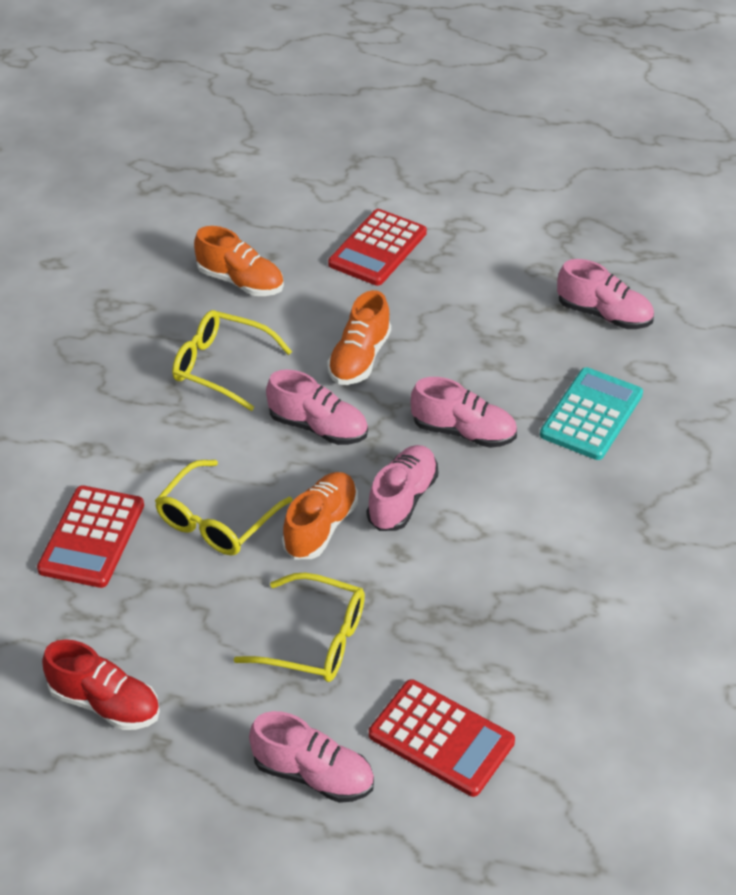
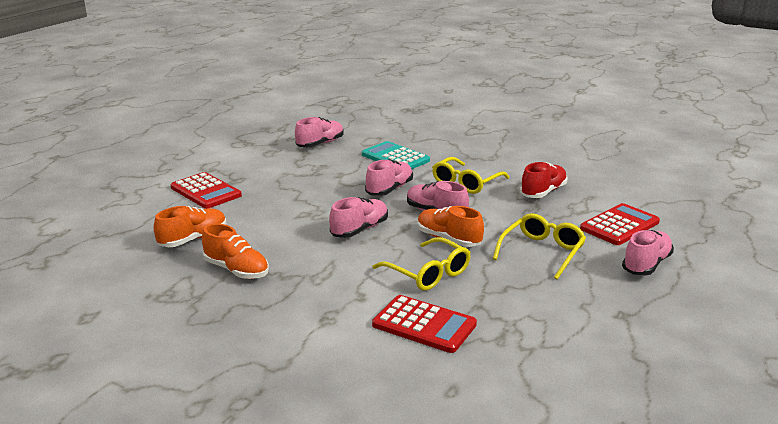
camera: 75 degrees left, 20 degrees down
red shoe [42,639,160,730] -> red shoe moved to [520,162,568,198]
yellow glasses [172,310,292,411] -> yellow glasses moved to [432,157,510,194]
orange shoe [327,290,391,385] -> orange shoe moved to [202,223,269,279]

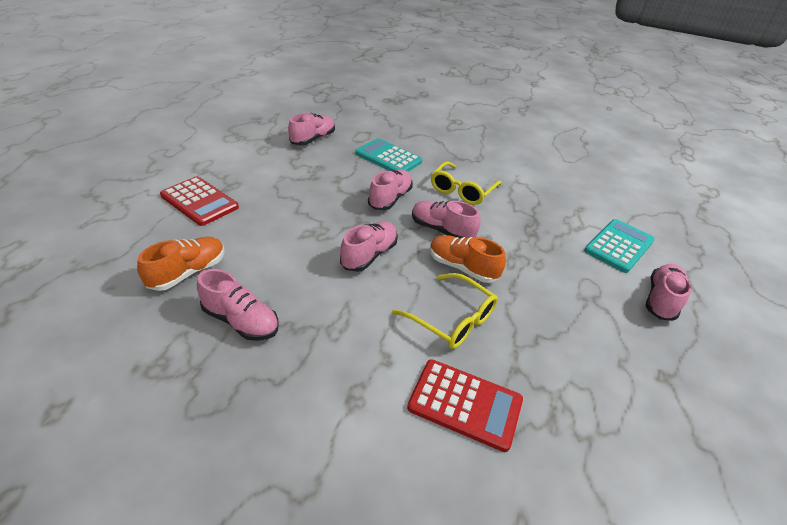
camera: 10 degrees left, 15 degrees up
orange shoe [202,223,269,279] -> pink shoe [197,269,279,341]
yellow glasses [493,213,586,279] -> none
red shoe [520,162,568,198] -> none
red calculator [580,203,660,245] -> turquoise calculator [584,219,655,273]

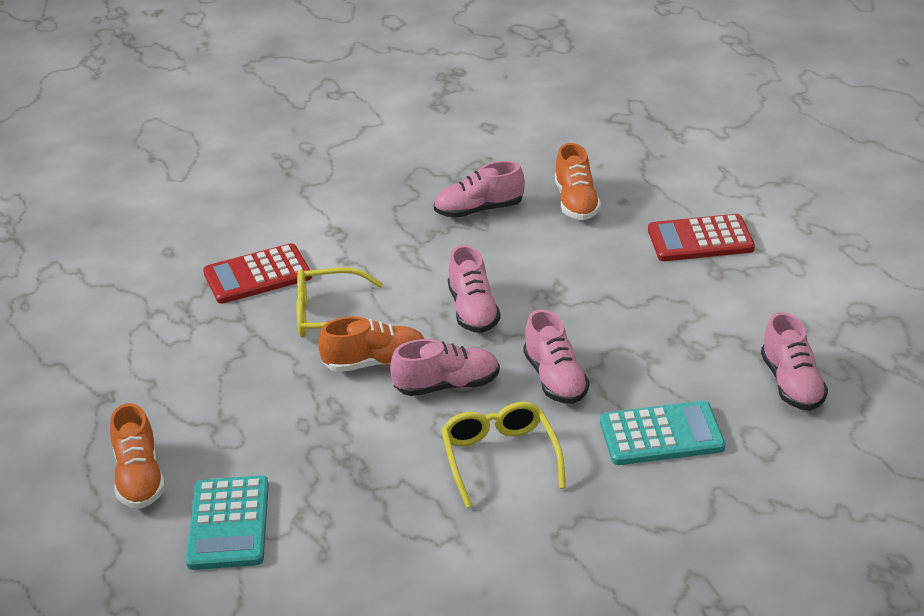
camera: 140 degrees right, 5 degrees down
pink shoe [645,264,691,321] -> orange shoe [110,403,165,509]

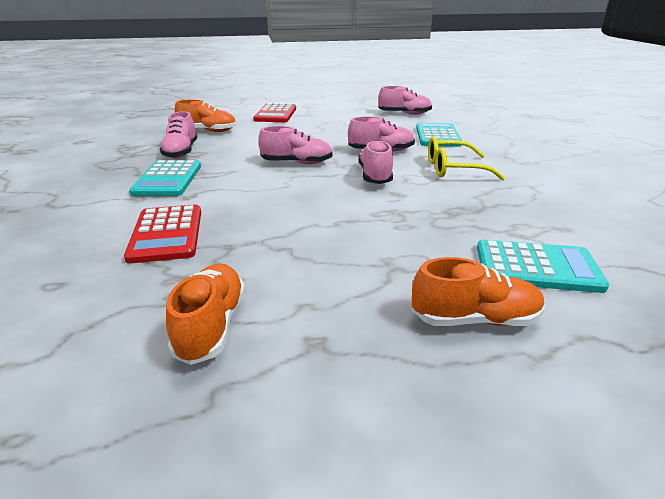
camera: 80 degrees left, 5 degrees down
yellow glasses [296,267,383,337] -> none
orange shoe [318,316,424,372] -> orange shoe moved to [166,264,245,365]
none -> turquoise calculator [129,160,201,196]

